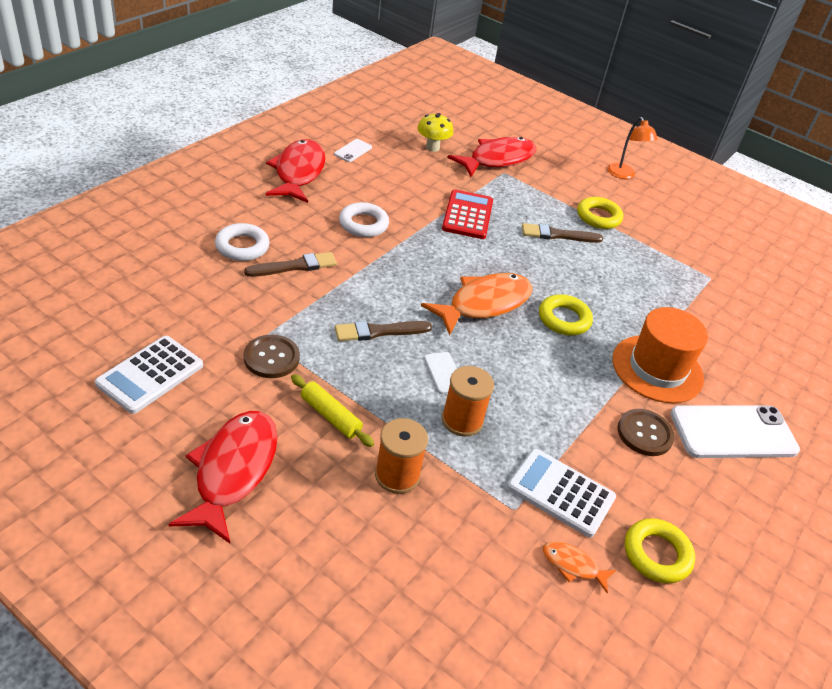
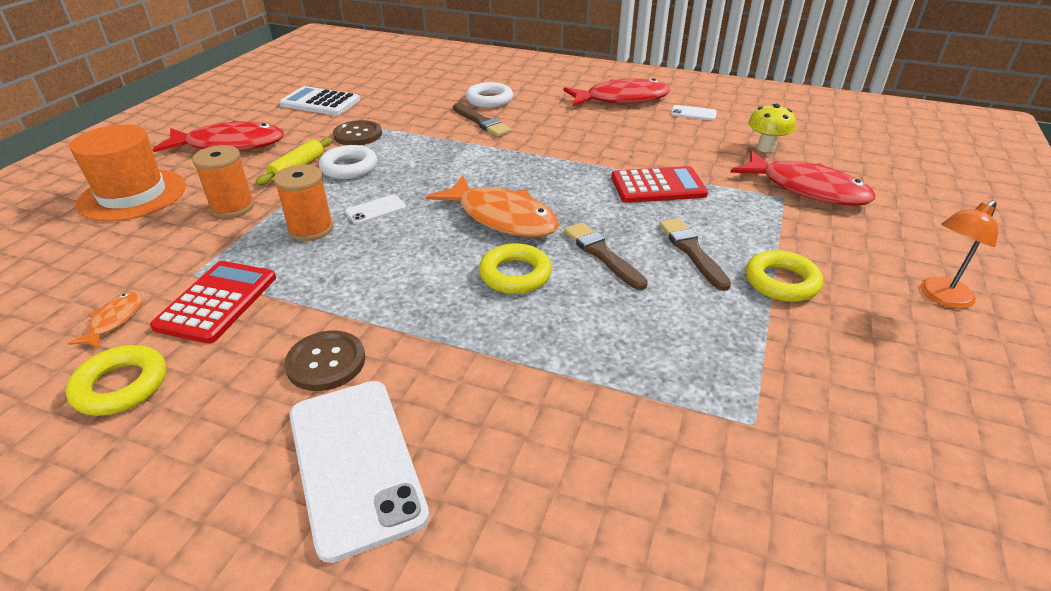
camera: 80 degrees right, 5 degrees down
brown brush [335,321,432,341] -> brown brush moved to [564,222,648,290]
white ring [339,202,389,237] -> white ring moved to [319,145,377,179]
white calculator [507,448,616,538] -> red calculator [150,261,276,344]
orange hat [612,307,708,403] -> orange hat moved to [70,125,186,222]

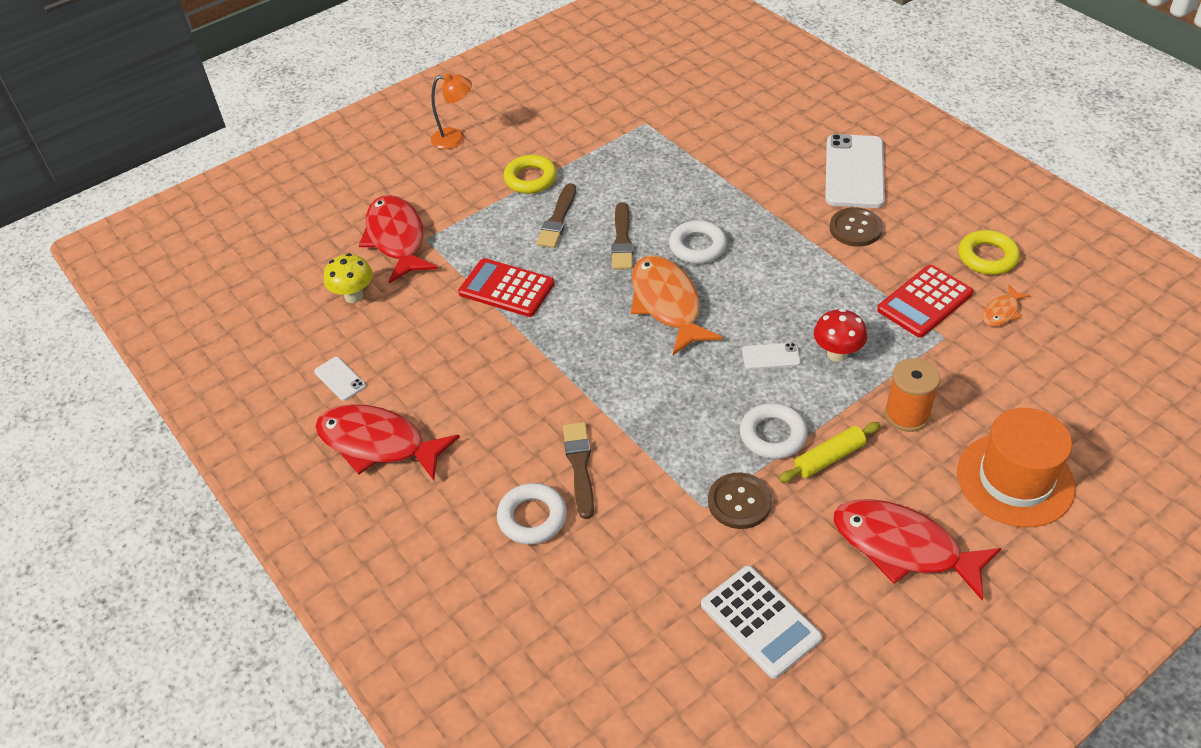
camera: 145 degrees left, 10 degrees up
orange spool [274,165,333,241] -> red mushroom [814,308,867,362]
yellow ring [479,243,552,294] -> white ring [669,220,727,264]

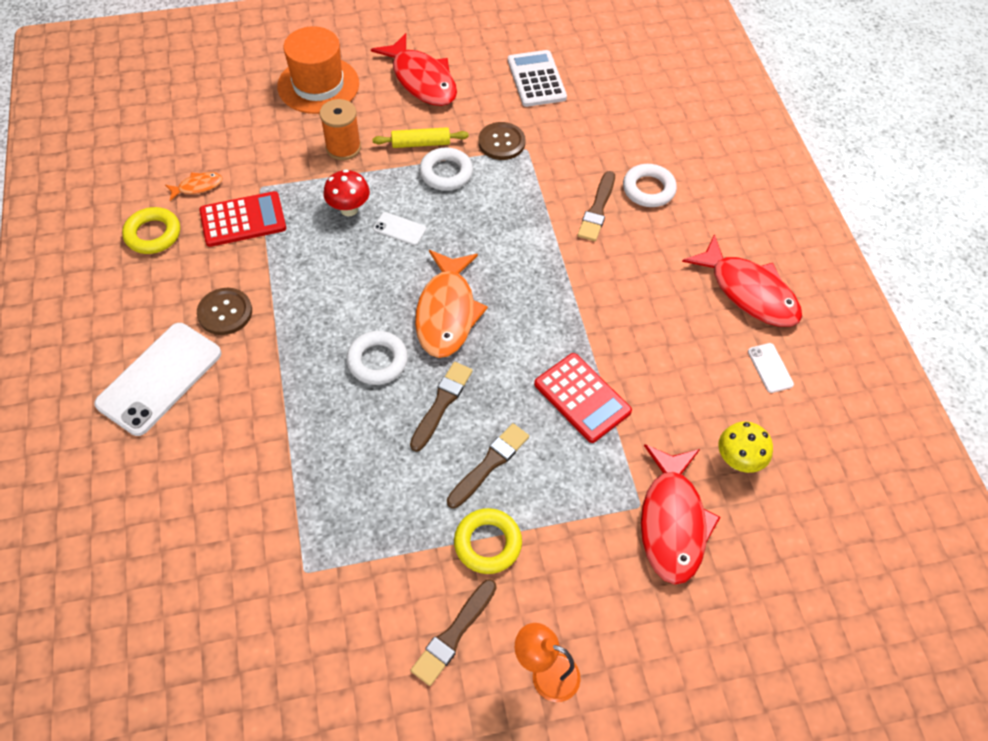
camera: 160 degrees left, 10 degrees up
none -> brown brush [410,579,497,686]

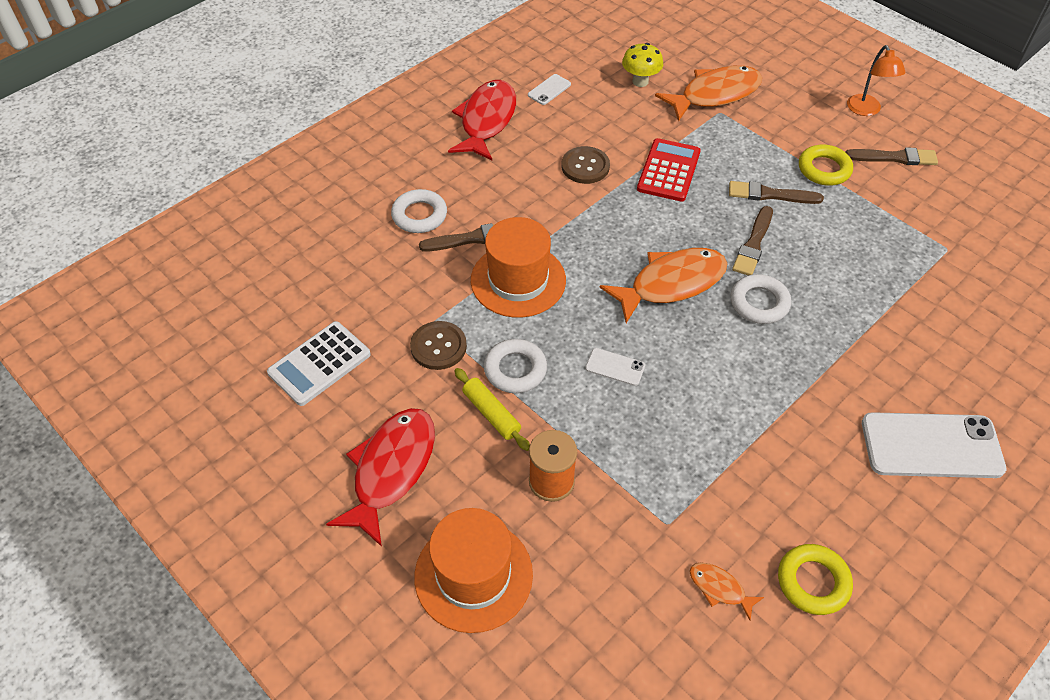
camera: 120 degrees left, 5 degrees down
brown button [197,288,252,335] -> brown button moved to [561,146,610,184]
red calculator [199,191,286,247] -> none
red mushroom [323,169,370,216] -> none
white phone [373,212,426,246] -> white phone turned 60 degrees counterclockwise [585,348,645,386]
brown brush [410,362,473,452] -> brown brush turned 60 degrees counterclockwise [732,206,773,275]
red fish [641,444,721,585] -> orange fish [655,66,762,122]
none -> orange hat [471,217,566,317]

